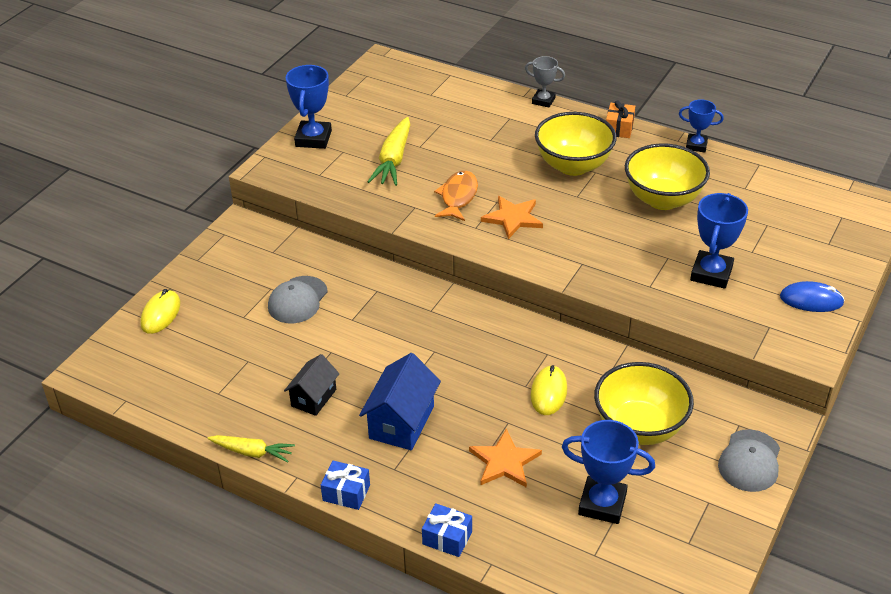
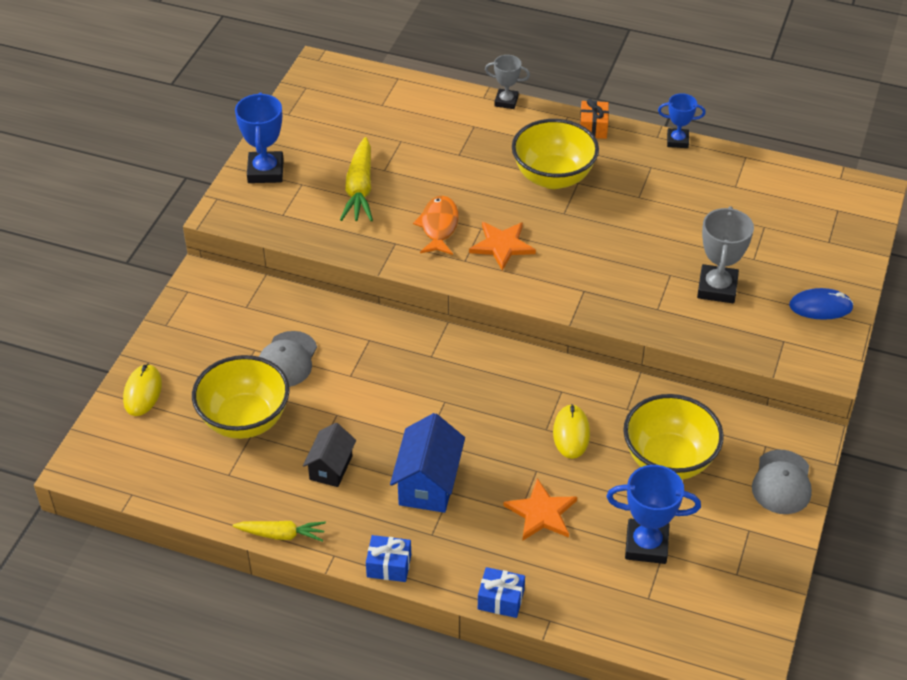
camera: 10 degrees left, 5 degrees up
yellow bowl [625,143,710,210] -> yellow bowl moved to [192,355,290,439]
blue trophy [690,193,748,289] -> grey trophy [697,206,754,303]

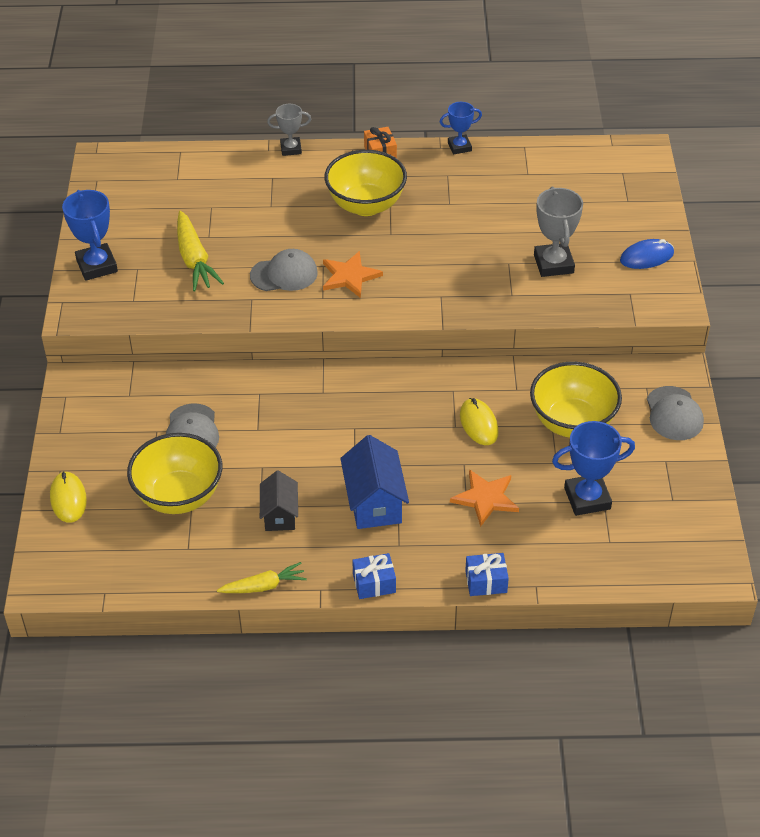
camera: 20 degrees left, 0 degrees up
orange fish [413,196,459,255] -> grey cap [250,249,318,291]

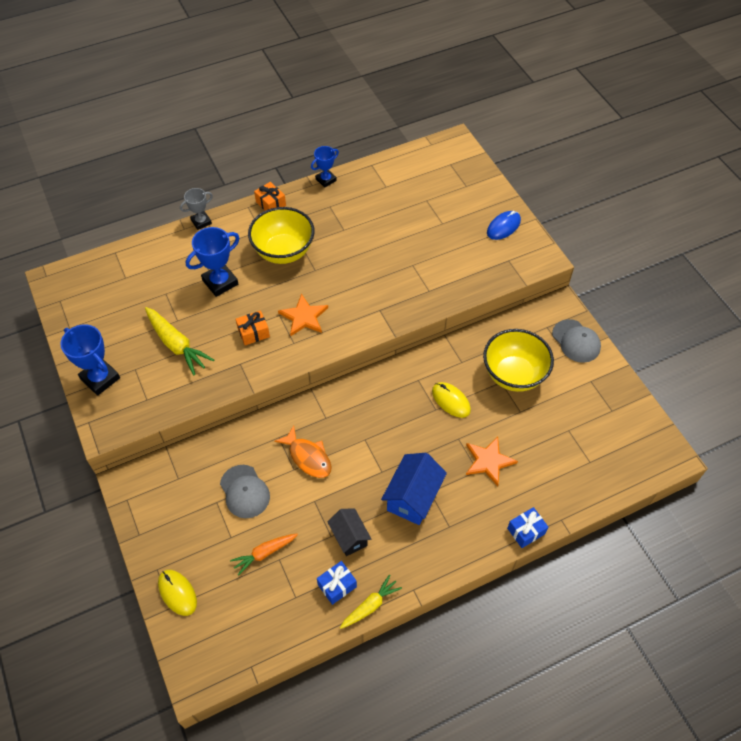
camera: 25 degrees left, 10 degrees up
yellow bowl [127,433,222,514] -> orange carrot [230,534,298,576]
grey cap [250,249,318,291] -> orange gift [236,310,270,345]
blue house [340,435,409,529] -> blue house turned 60 degrees clockwise [381,453,447,525]
blue gift [352,553,396,599] -> blue gift moved to [317,561,357,605]
grey trophy [534,187,583,277] -> none
blue trophy [552,421,635,516] -> blue trophy moved to [186,227,240,297]
none -> orange fish [274,426,332,478]

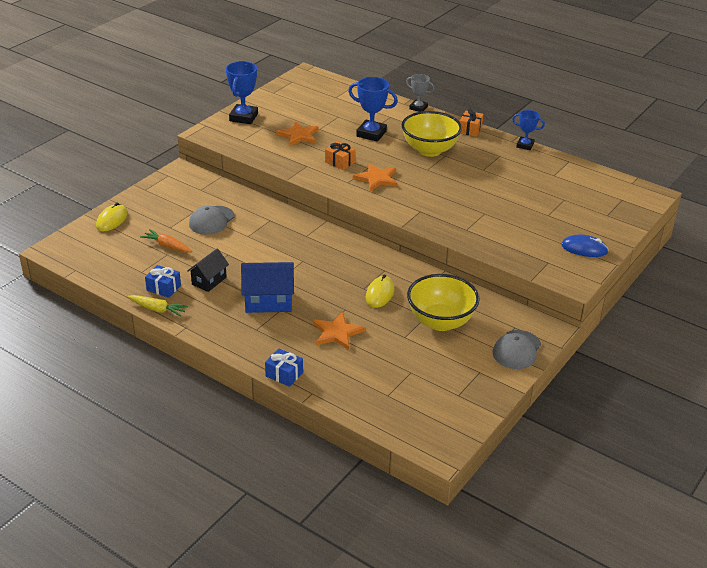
camera: 60 degrees right, 20 degrees down
yellow carrot [145,307,214,375] -> orange star [276,121,319,146]
orange fish [274,426,332,478] -> none

